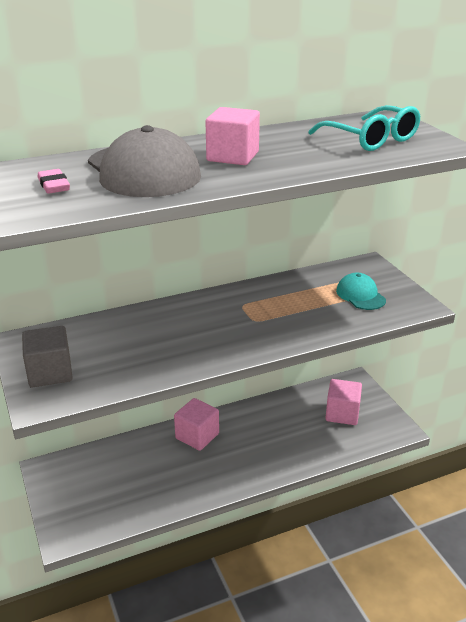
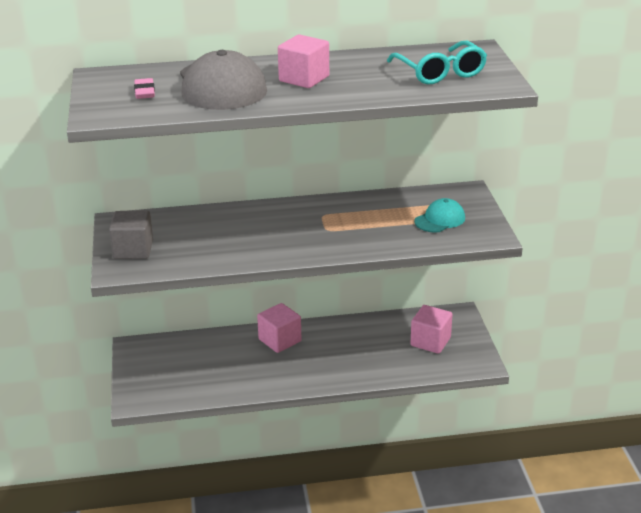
camera: 15 degrees right, 0 degrees up
turquoise cap [336,273,386,310] -> turquoise cap turned 60 degrees clockwise [414,198,465,232]

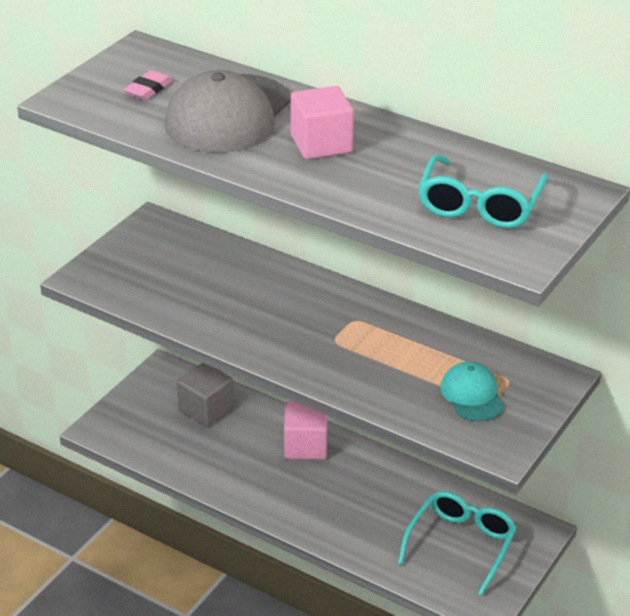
camera: 40 degrees right, 5 degrees up
grey cube [109,210,153,259] -> grey cube moved to [177,363,234,427]
pink cube [410,305,452,354] -> turquoise glasses [398,491,517,596]
turquoise cap [414,198,465,232] -> turquoise cap turned 105 degrees counterclockwise [441,362,504,421]

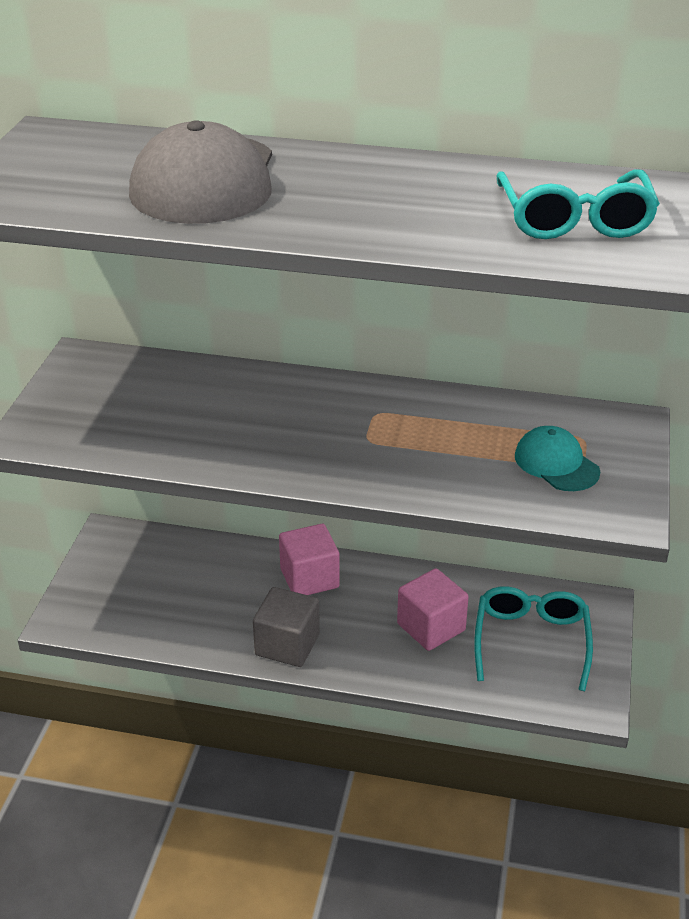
camera: 20 degrees left, 0 degrees up
pink eraser [124,70,173,100] -> none
grey cube [177,363,234,427] -> grey cube moved to [253,587,320,667]
pink cube [291,86,354,159] -> pink cube moved to [397,568,469,651]

